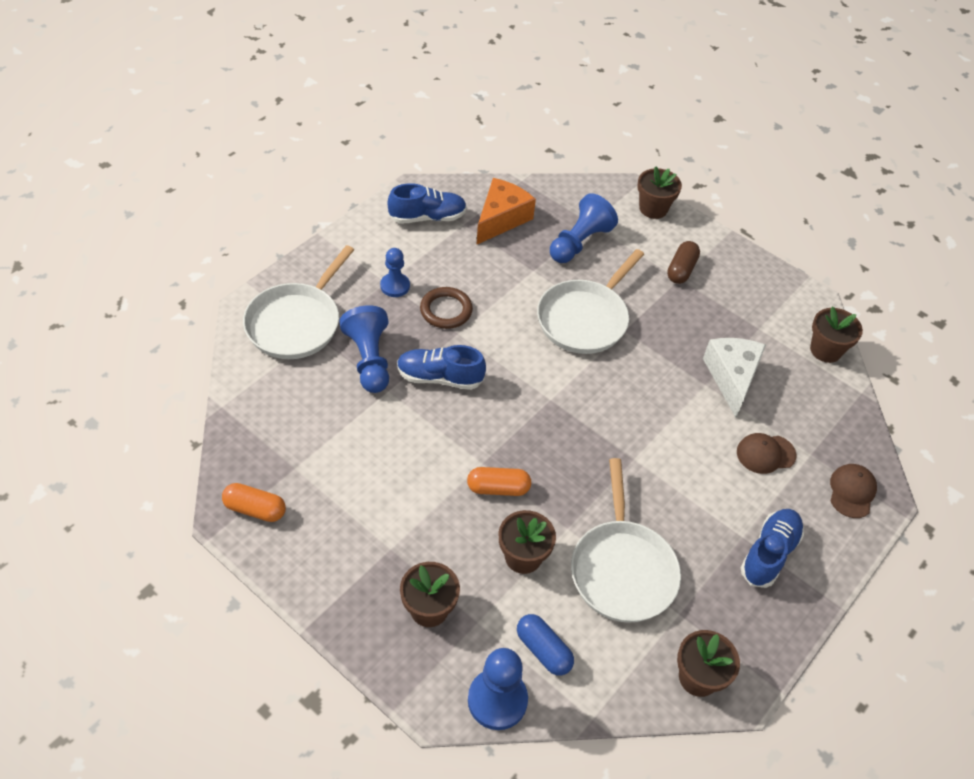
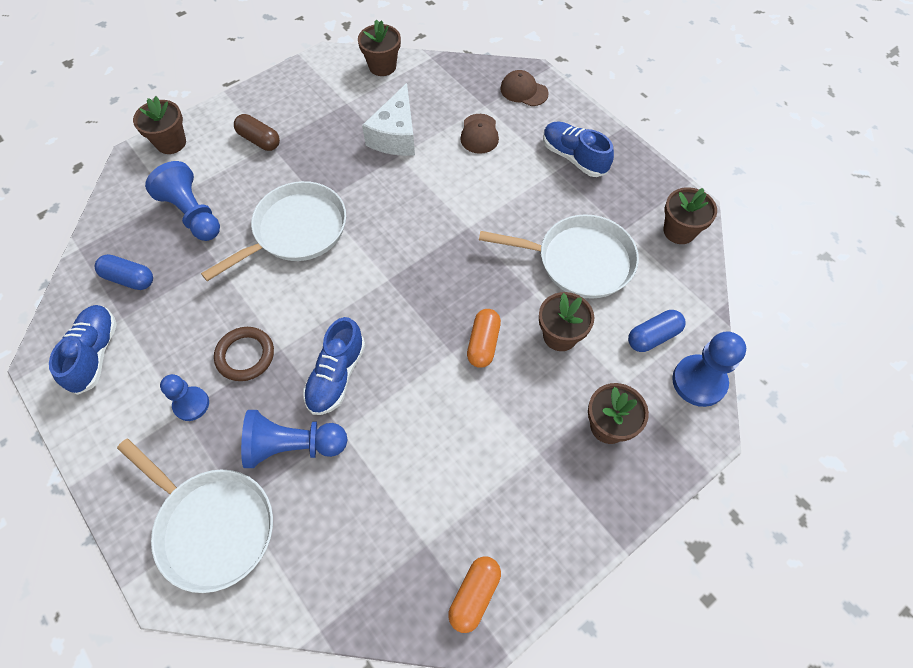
camera: 75 degrees left, 10 degrees up
orange cheese [476,178,536,245] -> blue capsule [95,254,153,290]
white pan [537,249,644,354] -> white pan turned 90 degrees counterclockwise [201,181,346,281]
white cheese [703,338,766,418] -> white cheese turned 90 degrees counterclockwise [362,83,415,156]

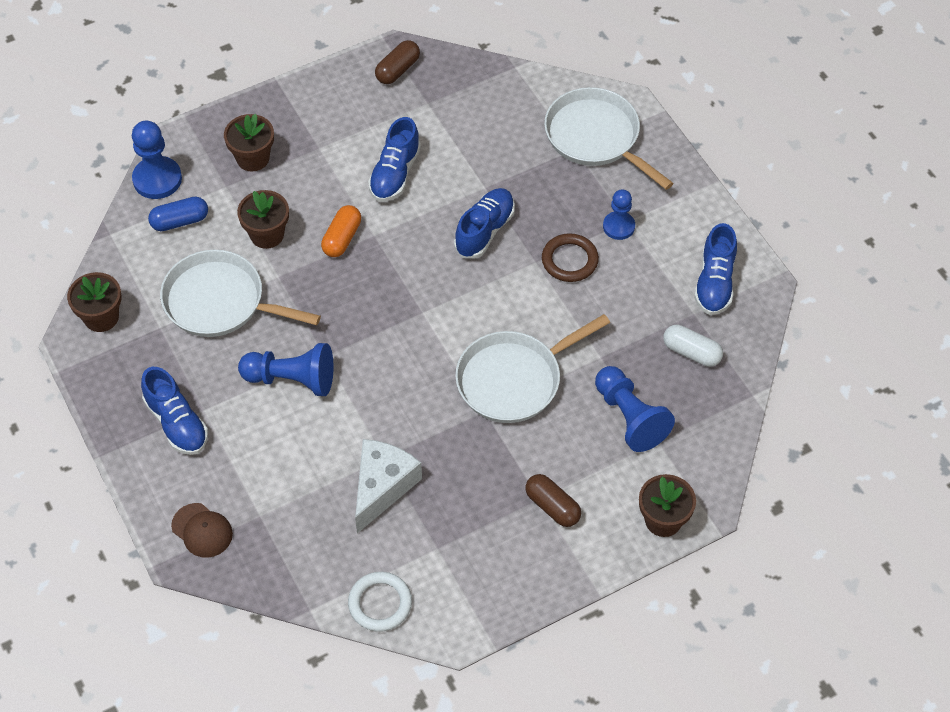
camera: 170 degrees left, 5 degrees down
blue capsule [95,254,153,290] -> white capsule [663,325,723,367]
blue pawn [241,410,347,468] -> blue pawn moved to [238,343,333,396]
brown flower pot [358,19,401,76] -> white ring [348,572,412,632]
orange capsule [448,556,501,633] -> brown capsule [375,40,420,84]
brown cap [460,114,499,154] -> none
none -> blue shoe [368,117,421,202]

